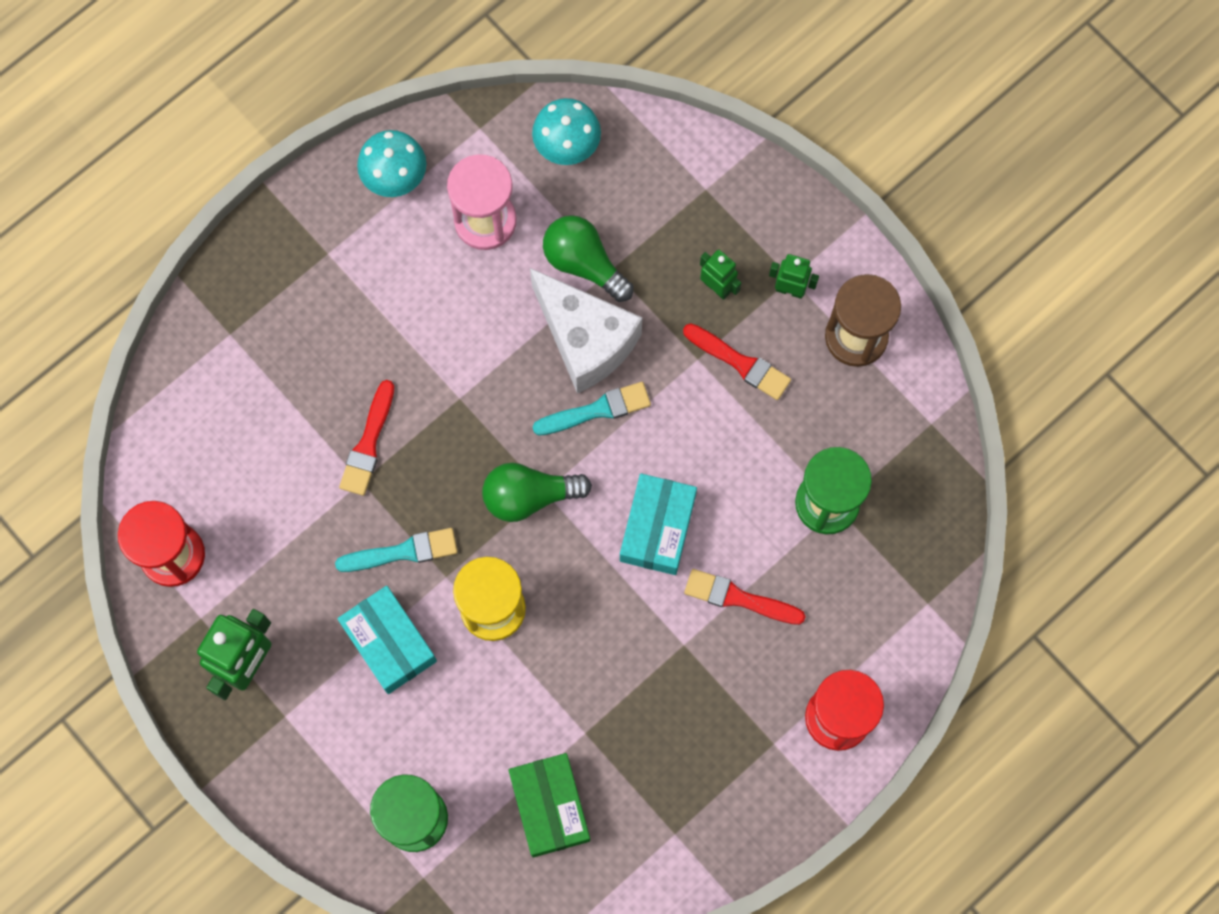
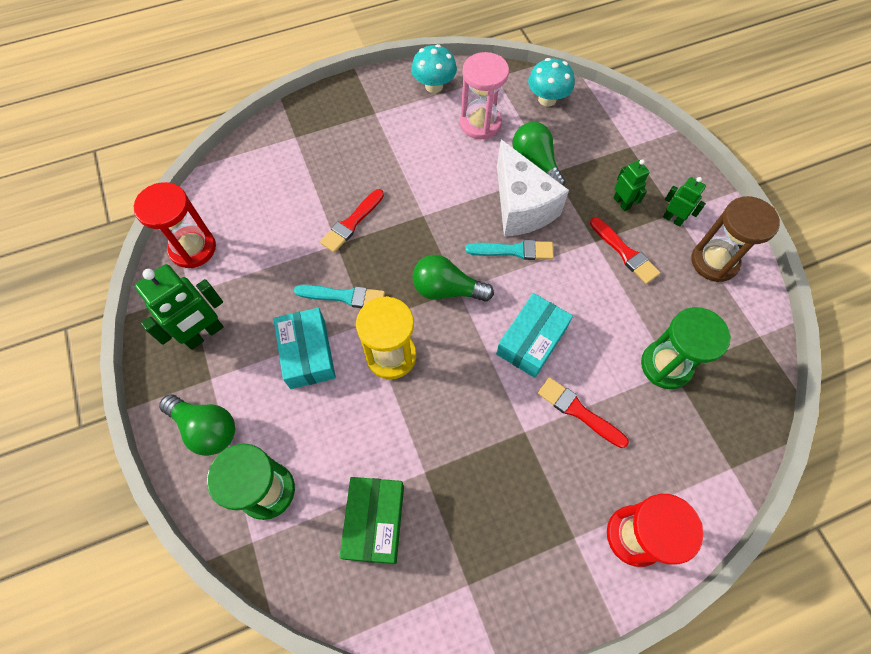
camera: 20 degrees right, 10 degrees down
none -> green light bulb [159,394,235,456]

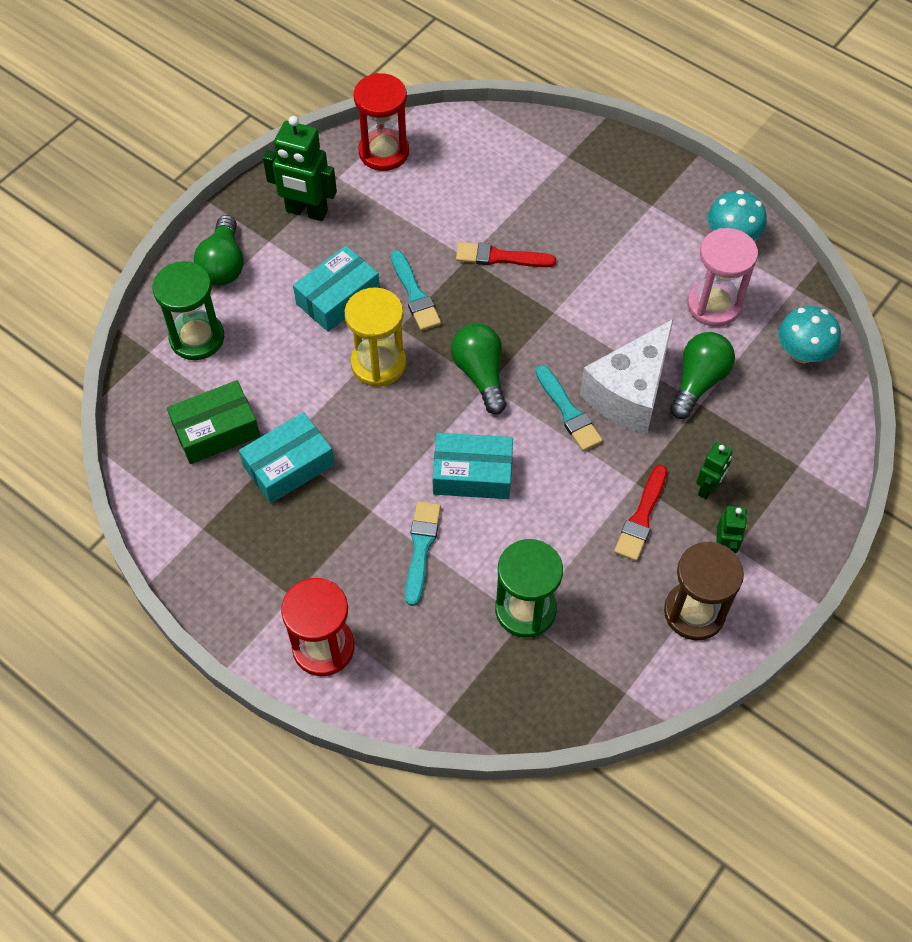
camera: 60 degrees right, 5 degrees down
red brush [538,377,629,448] -> turquoise brush [405,501,441,606]
none -> turquoise box [239,412,335,503]

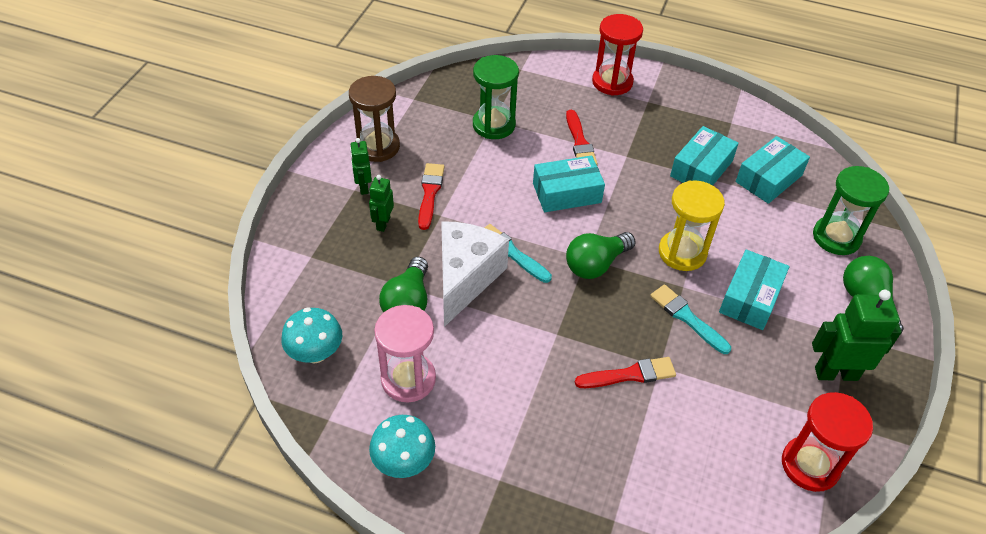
camera: 160 degrees right, 10 degrees down
green box [167,380,260,464] -> turquoise box [736,136,810,204]
turquoise brush [405,501,441,606] -> red brush [566,110,598,165]
green light bulb [451,323,506,414] -> green light bulb turned 90 degrees clockwise [566,232,636,279]

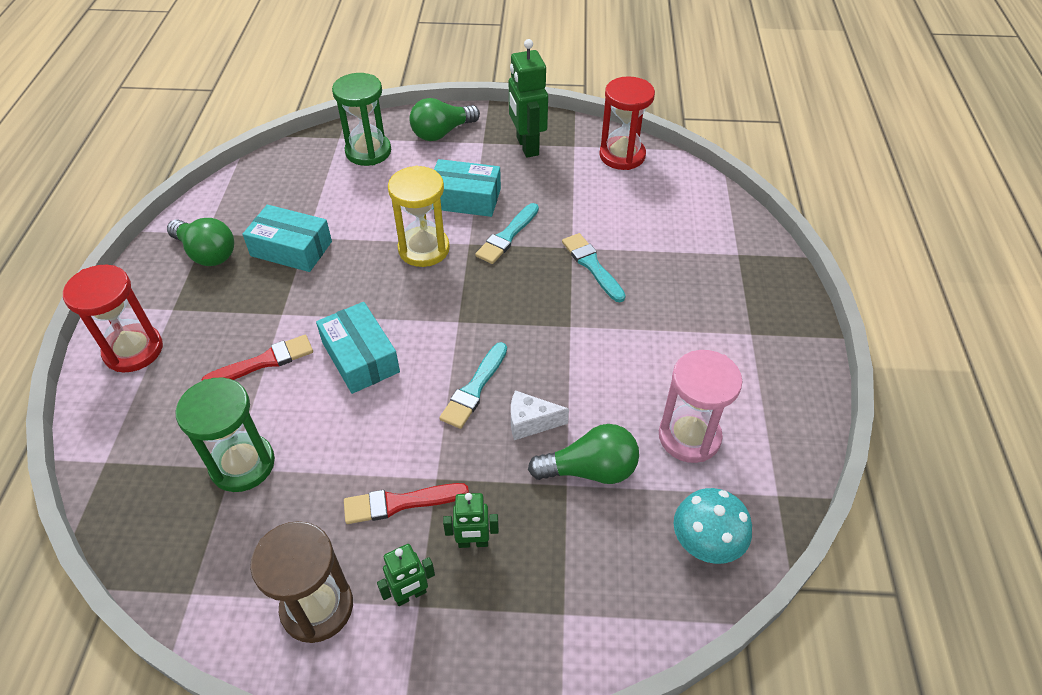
camera: 105 degrees left, 0 degrees up
turquoise mushroom [369,415,435,478] -> none
white cheese [441,221,509,327] -> white cheese [511,390,569,440], size x0.48
green light bulb [566,232,636,279] -> green light bulb moved to [167,218,234,266]
red brush [575,357,676,388] -> turquoise brush [562,233,626,302]
turquoise box [736,136,810,204] -> none

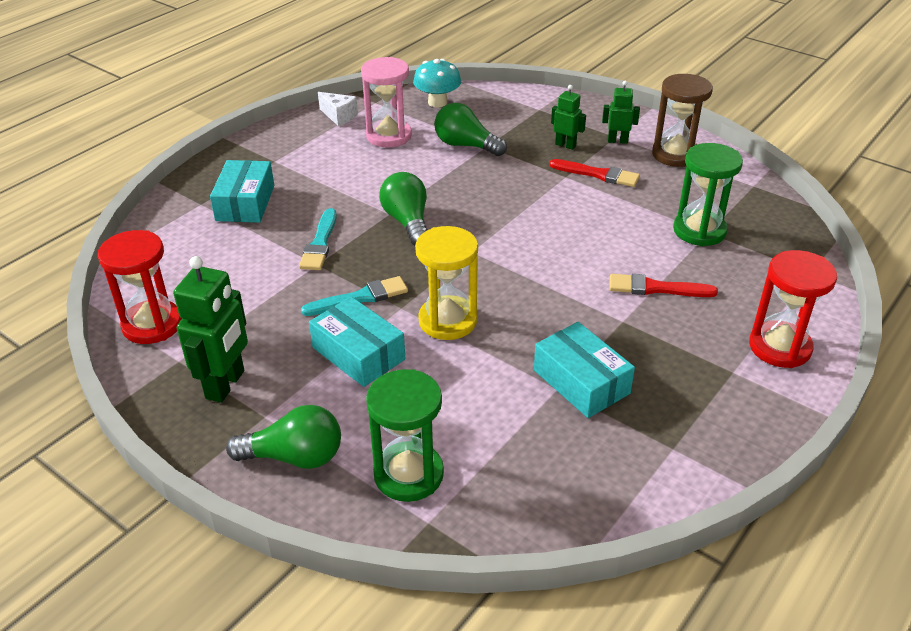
camera: 145 degrees left, 10 degrees down
green light bulb [167,218,234,266] -> green light bulb moved to [379,172,427,246]
turquoise box [316,302,400,394] -> turquoise box moved to [210,160,274,223]
turquoise brush [439,342,507,429] -> none
white cheese [511,390,569,440] -> white cheese moved to [318,92,358,126]

